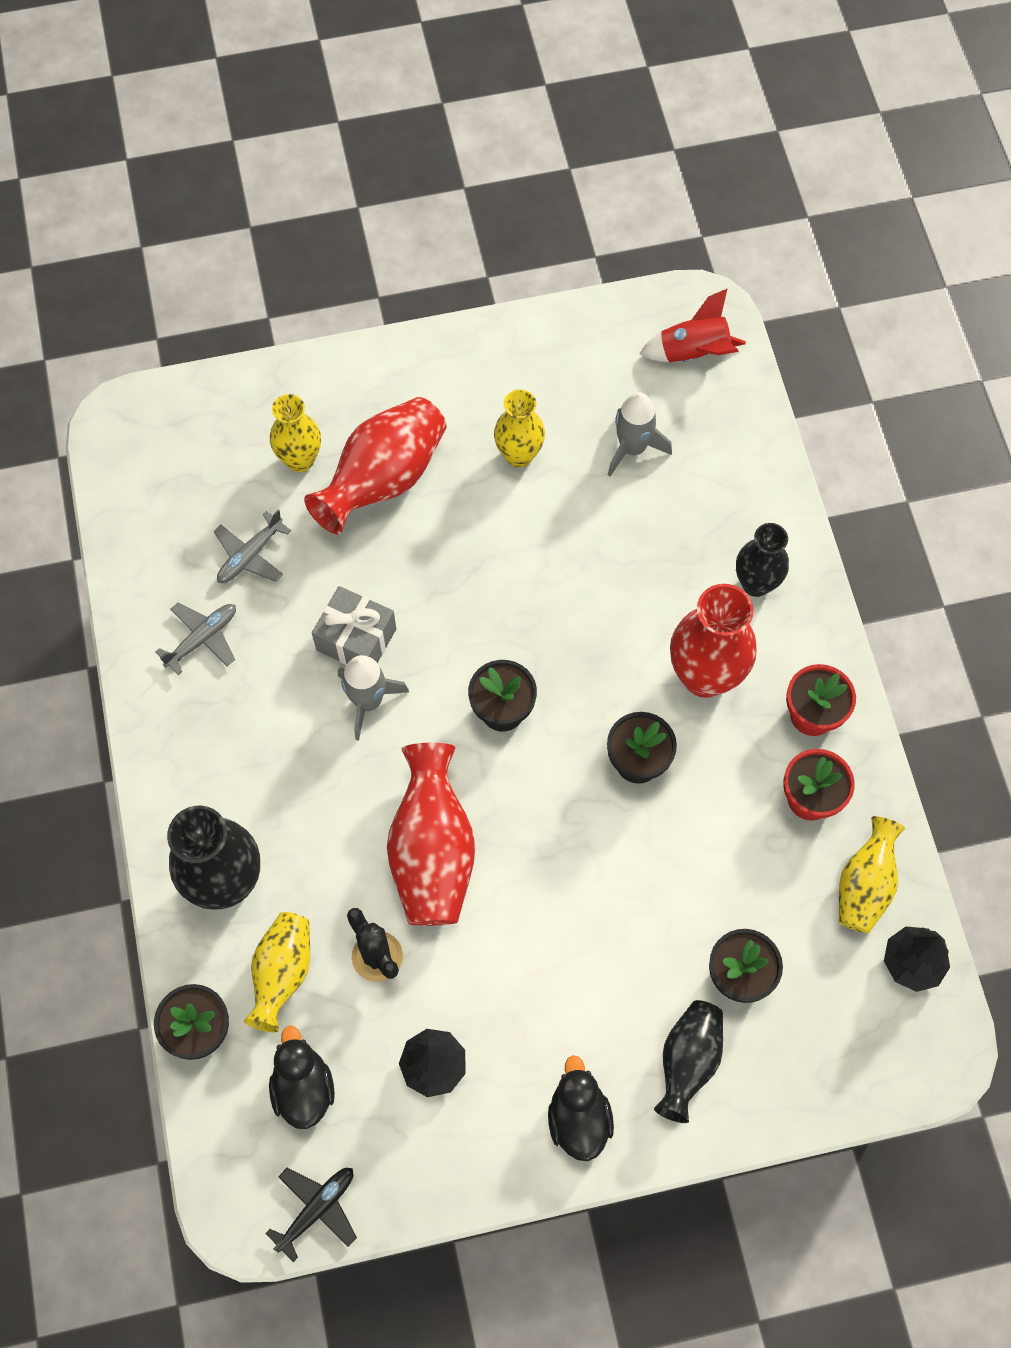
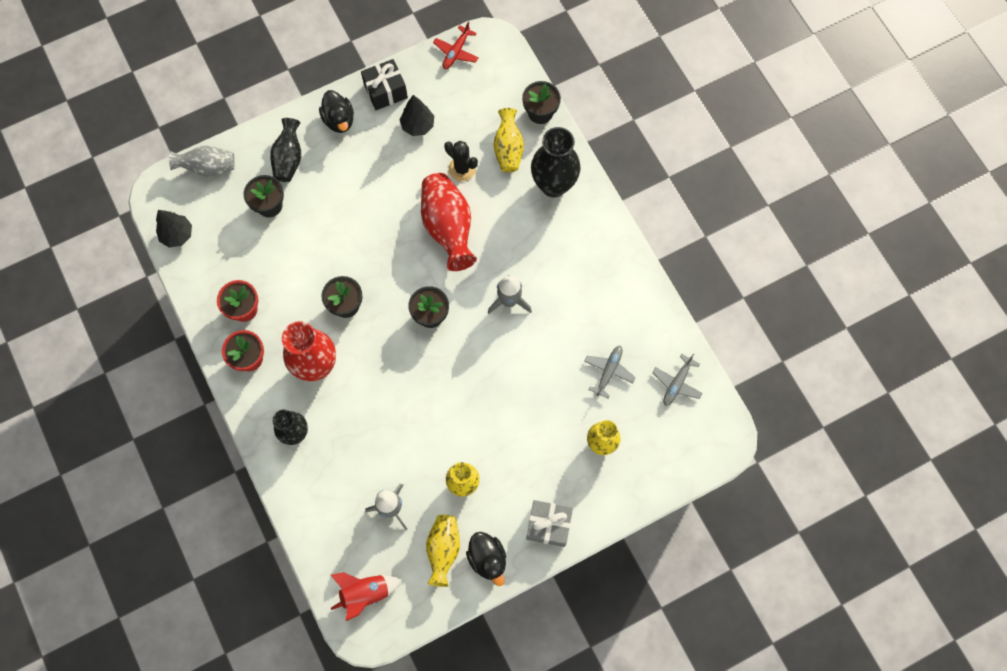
camera: 165 degrees right, 5 degrees up
grey plane [155,602,236,675] -> grey plane moved to [652,354,703,406]
black plane [265,1168,357,1262] -> red plane [433,22,479,69]
black duck [269,1026,335,1129] -> black duck moved to [466,532,506,586]
red vase [304,397,447,534] -> none
grey gift [312,586,396,665] -> grey gift moved to [526,500,573,547]
yellow vase [839,816,905,933] -> yellow vase moved to [426,515,460,587]
none -> grey vase [169,146,235,177]
none -> black gift [361,59,408,110]

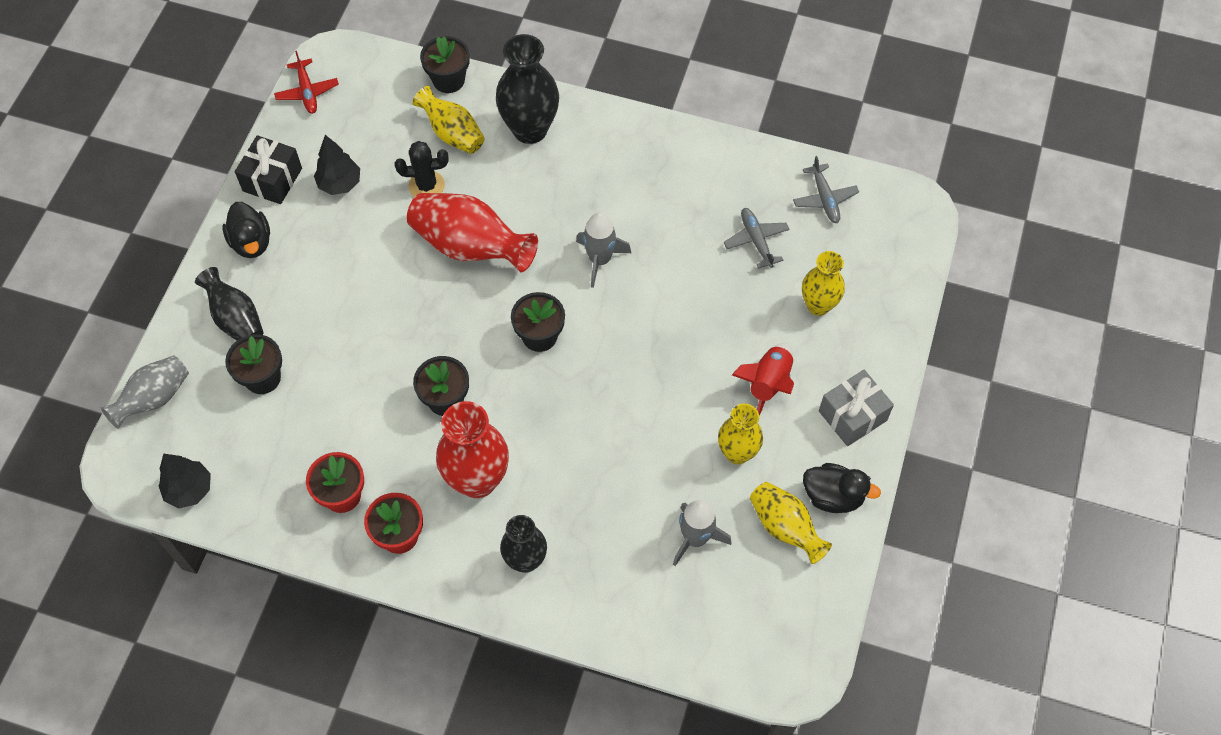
camera: 45 degrees left, 10 degrees down
black duck [319,90,354,133] -> black duck turned 45 degrees clockwise [222,202,270,258]
red rocket [331,572,402,621] -> red rocket moved to [732,343,794,416]

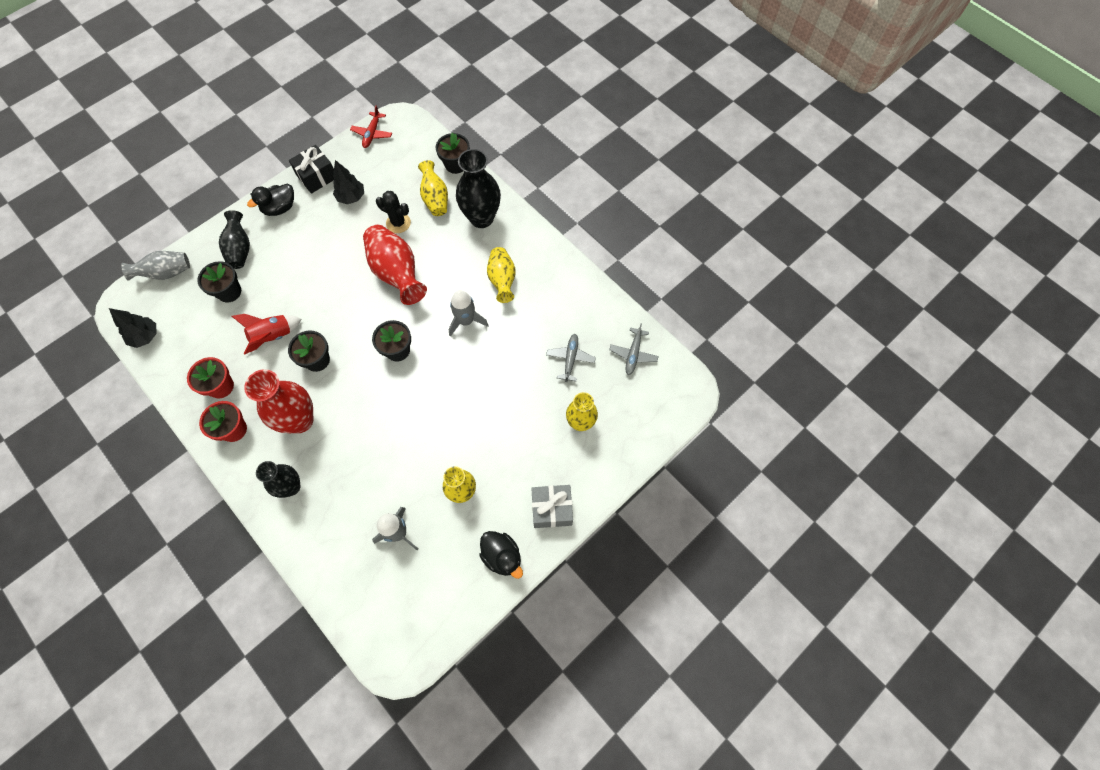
camera: 30 degrees right, 5 degrees up
black duck [222,202,270,258] -> black duck turned 45 degrees clockwise [247,183,294,216]
red rocket [732,343,794,416] -> red rocket moved to [231,314,302,354]
yellow vase [750,482,832,564] -> yellow vase moved to [487,247,516,303]

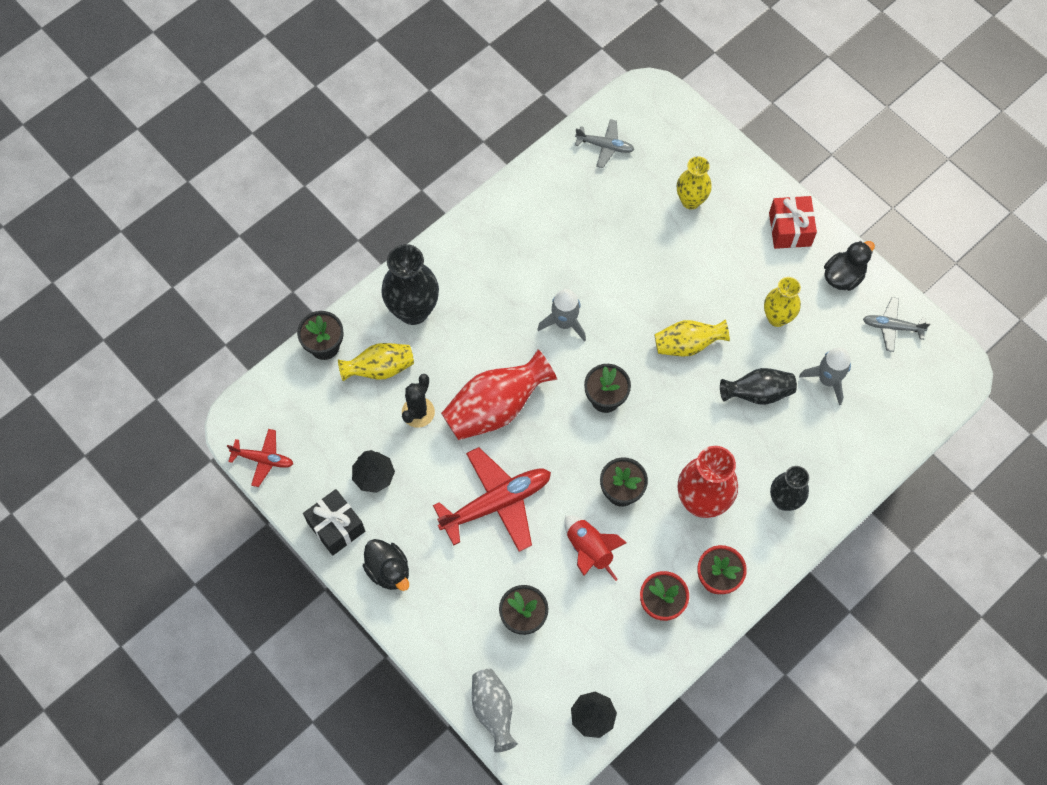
camera: 90 degrees left, 0 degrees up
black vase [219,210,250,269] -> black vase moved to [720,368,797,405]
yellow vase [487,247,516,303] -> yellow vase moved to [654,319,730,357]
grey gift [531,485,573,528] -> red gift [769,196,817,249]
grey plane [546,334,596,382] -> grey plane moved to [863,297,931,352]
none -> red plane [433,447,551,552]

